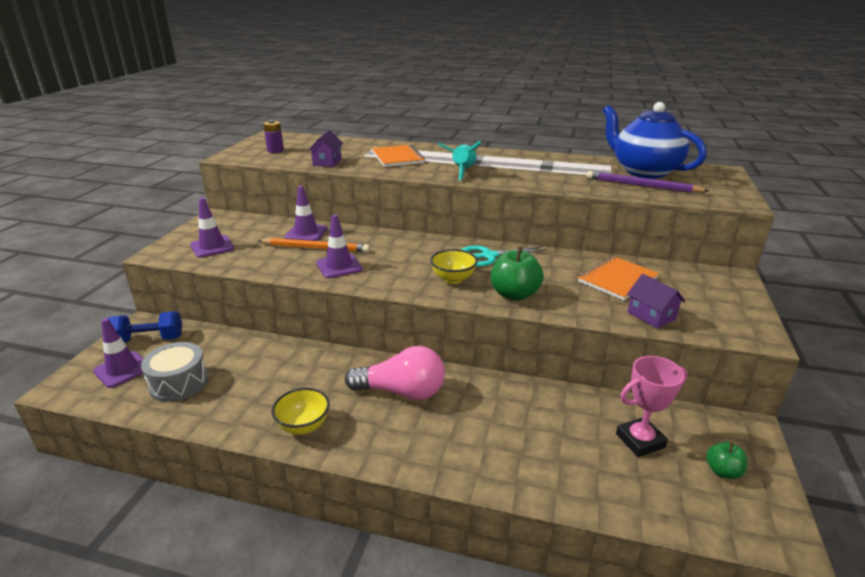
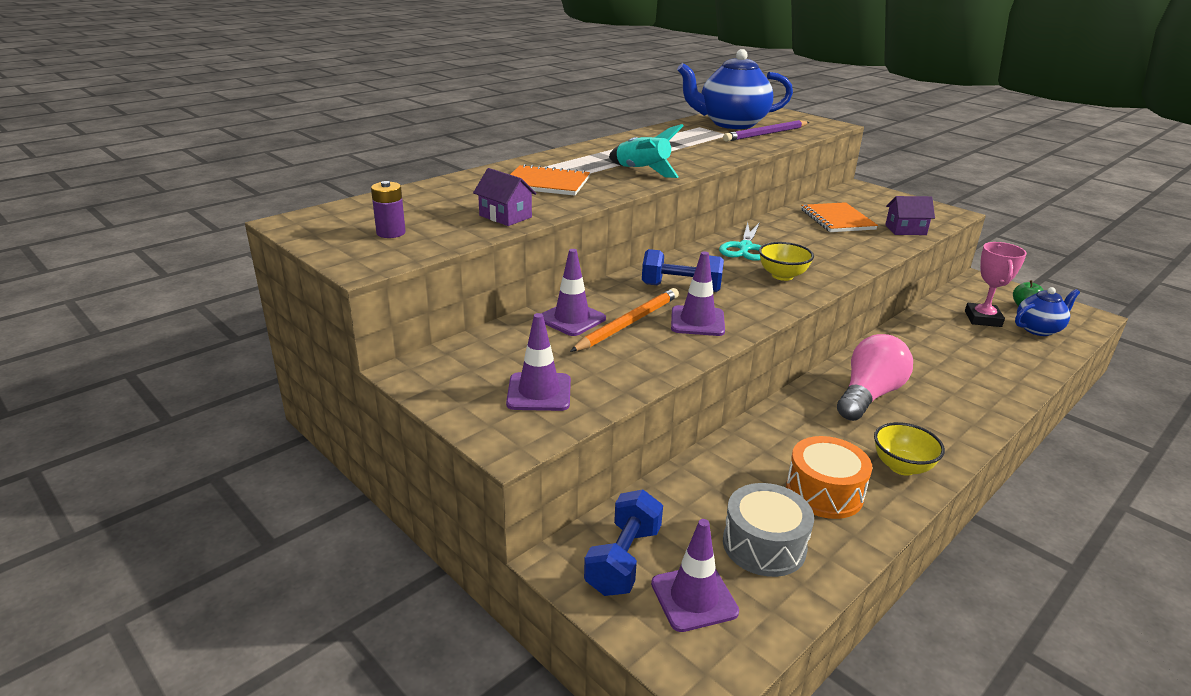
camera: 60 degrees left, 0 degrees up
green apple [491,247,544,301] -> none
none -> blue dumbbell [642,249,724,292]
none -> orange drum [786,436,872,519]
none -> blue teapot [1015,287,1080,336]

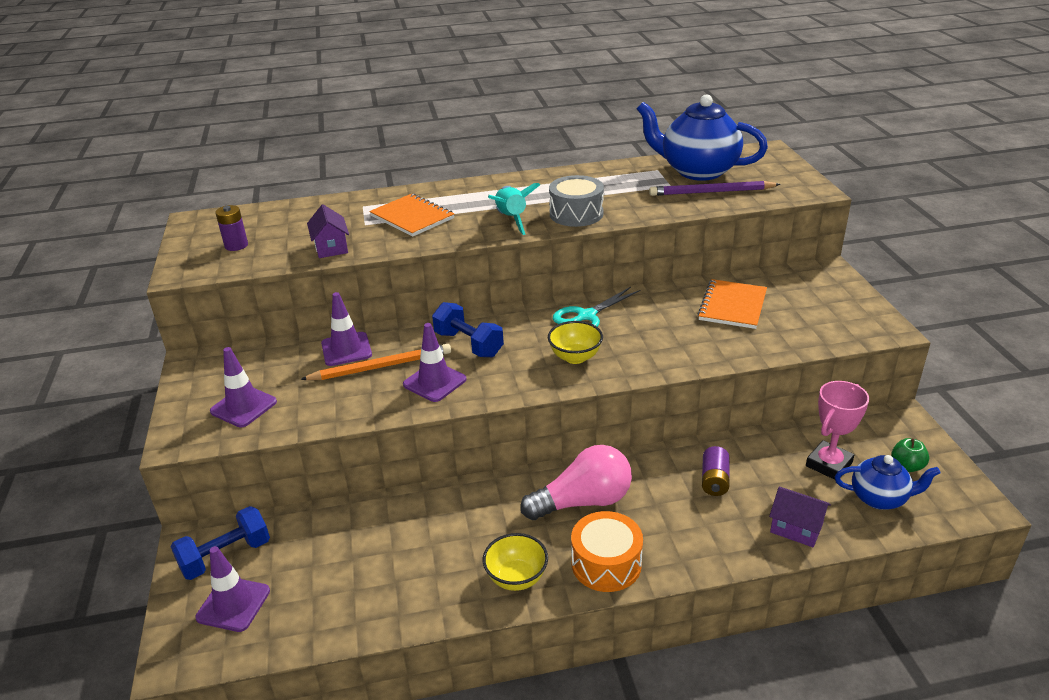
camera: 35 degrees right, 5 degrees up
grey drum [723,483,814,577] -> grey drum moved to [549,175,604,227]
orange drum [786,436,872,519] -> orange drum moved to [571,511,643,592]
purple house [885,196,935,235] -> purple house moved to [769,487,831,547]
none -> purple battery [702,446,729,496]

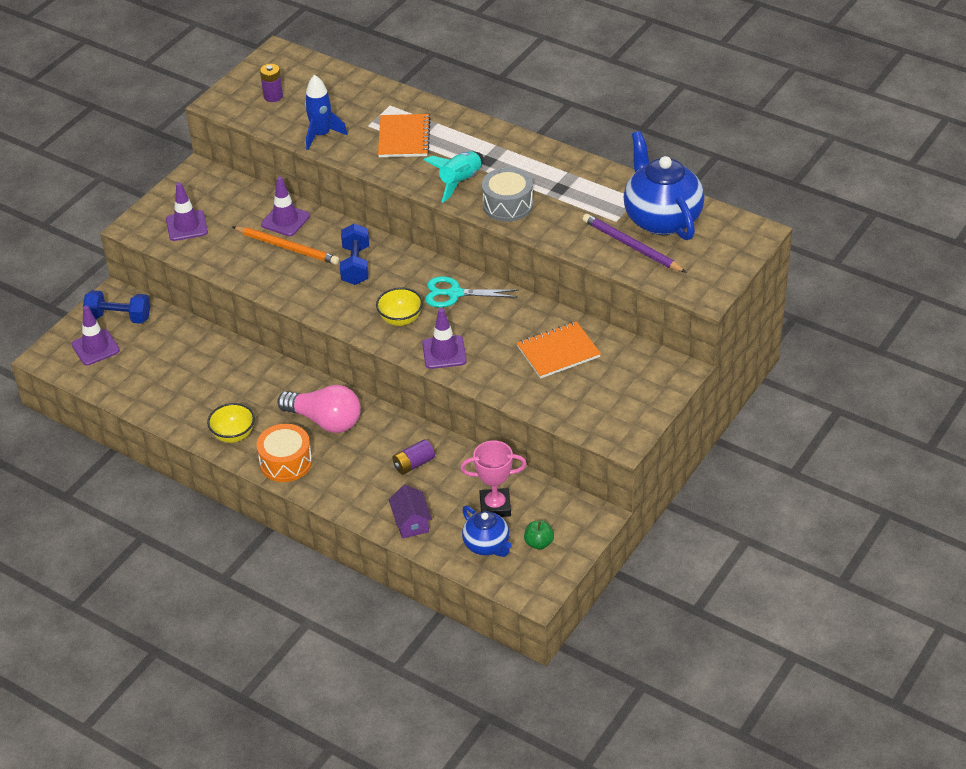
camera: 45 degrees right, 10 degrees up
purple house [307,204,349,258] -> blue rocket [305,75,348,150]
purple traffic cone [403,323,466,402] -> purple traffic cone moved to [422,308,467,369]

